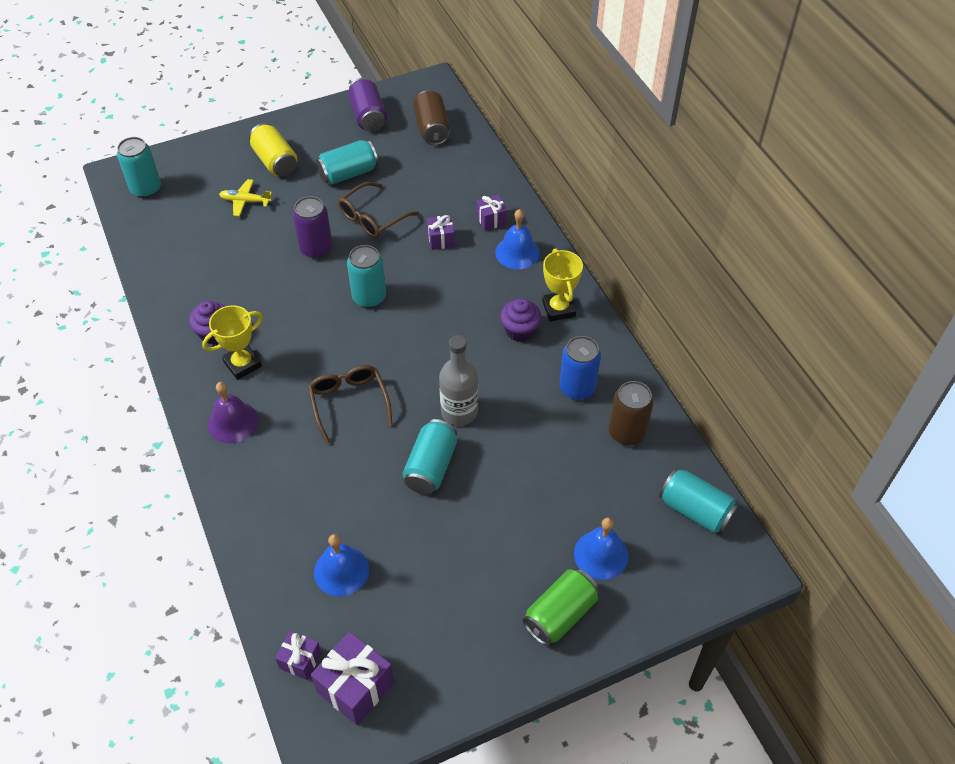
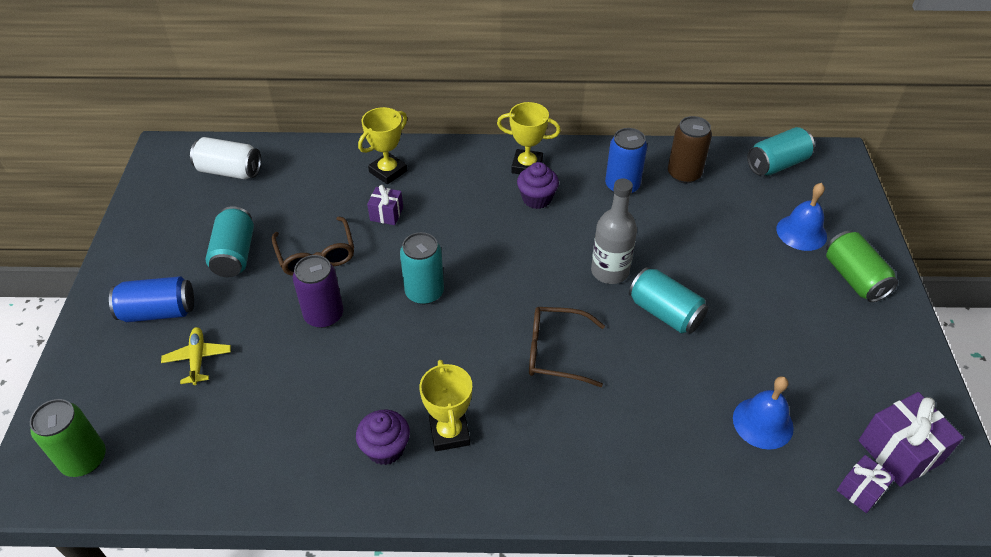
camera: 65 degrees left, 5 degrees down
turquoise can [117,137,161,198] -> green can [30,399,106,477]
purple bell [208,382,258,443] -> none
yellow plane [219,179,272,216] -> yellow plane turned 135 degrees clockwise [161,327,231,385]
yellow can [249,123,298,177] -> blue can [109,276,194,322]
purple can [348,78,387,132] -> none
brown can [413,90,450,145] -> white can [190,137,261,179]
purple gift [476,195,507,231] -> yellow trophy [358,107,407,184]
blue bell [495,209,540,269] -> none

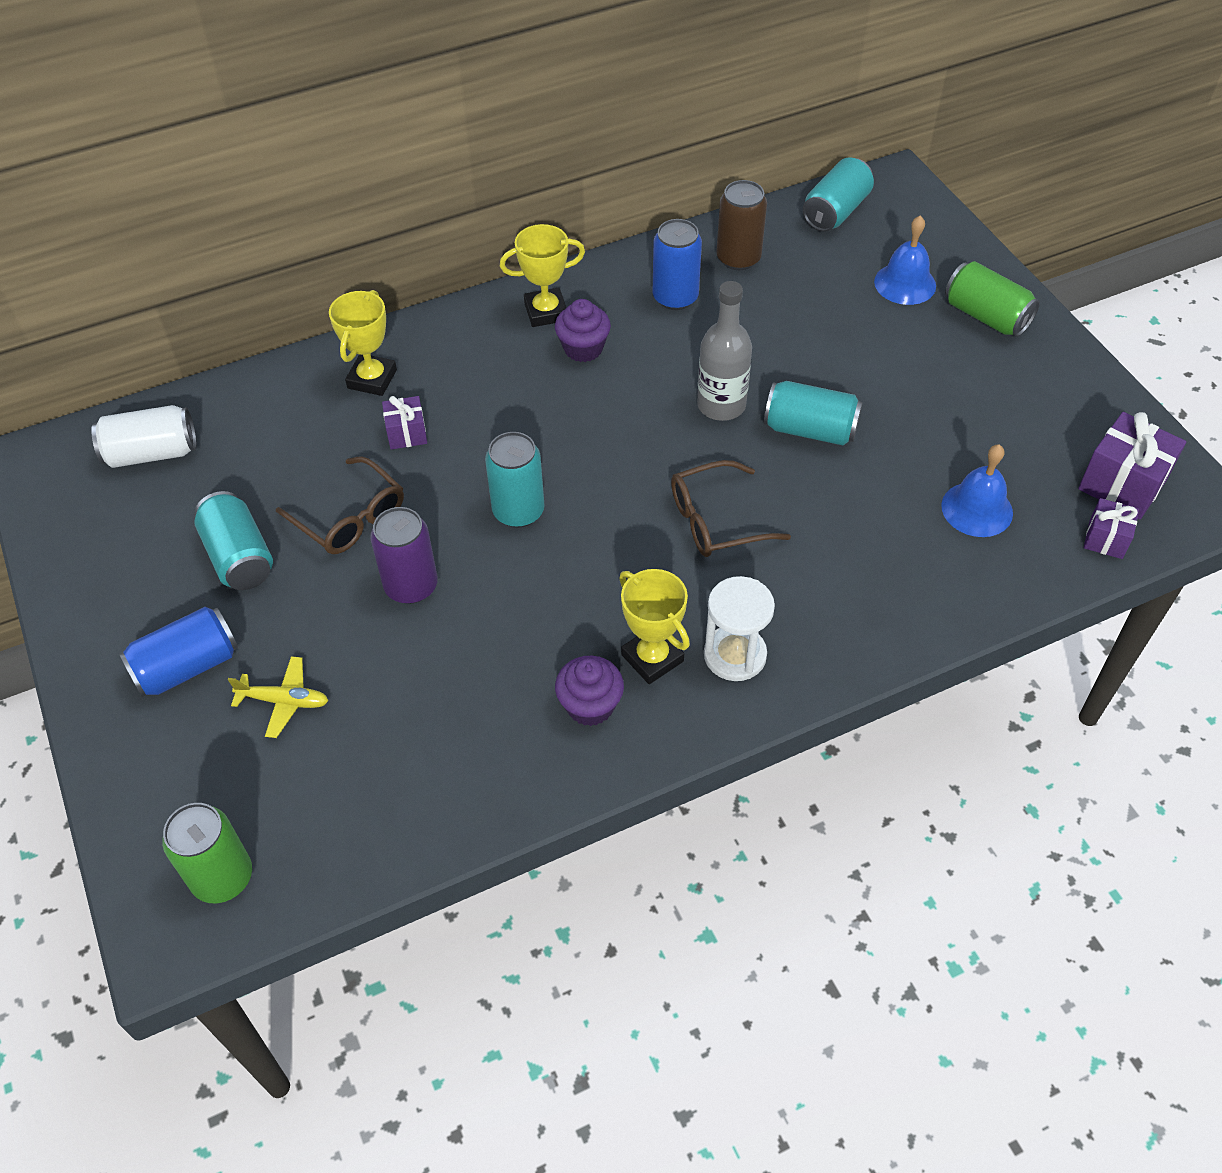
camera: 25 degrees left, 5 degrees up
yellow plane [161,327,231,385] -> yellow plane turned 135 degrees clockwise [228,656,329,738]
none -> white hourglass [704,576,775,681]

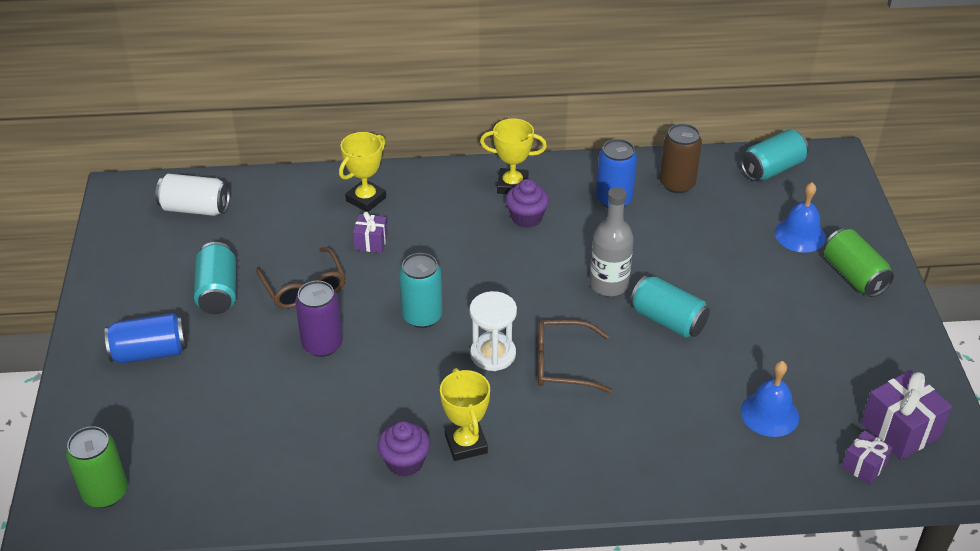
camera: 20 degrees right, 10 degrees down
yellow plane [228,656,329,738] -> none
white hourglass [704,576,775,681] -> white hourglass moved to [470,291,517,371]

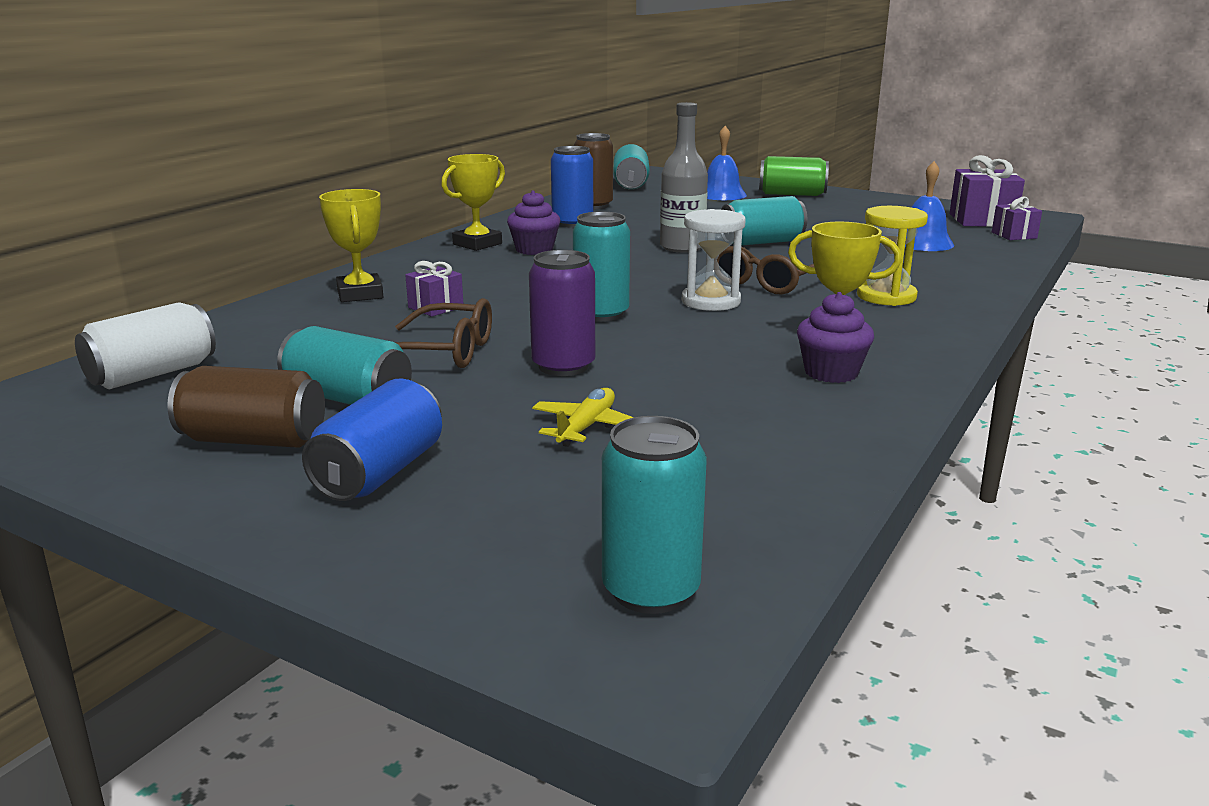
camera: 55 degrees left, 20 degrees down
green can [66,426,128,508] -> turquoise can [602,416,707,614]
none -> brown can [167,366,325,448]
none -> yellow plane [532,388,634,447]
none -> yellow hourglass [857,206,928,306]

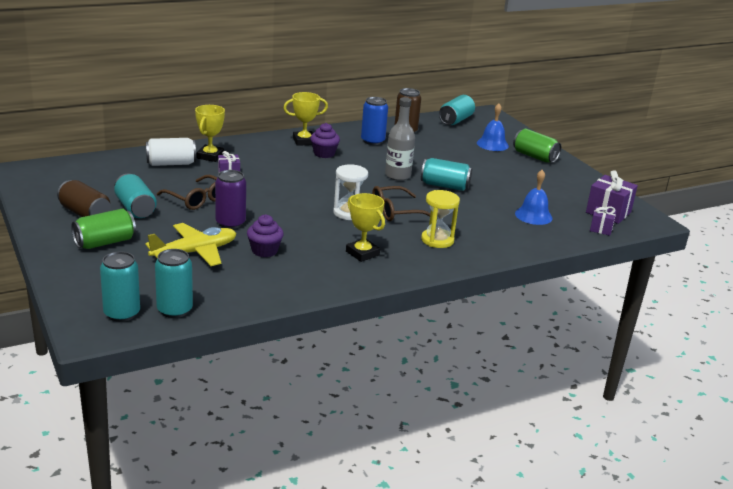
camera: 30 degrees right, 5 degrees up
white can [75,303,216,389] -> white can moved to [146,138,196,166]
blue can [302,378,442,501] -> green can [71,209,136,249]
yellow plane [532,388,634,447] -> yellow plane [145,223,236,266], size x1.76
turquoise can [573,212,630,322] -> turquoise can moved to [155,249,193,318]
purple cupcake [797,292,874,383] -> purple cupcake moved to [247,215,284,257]

